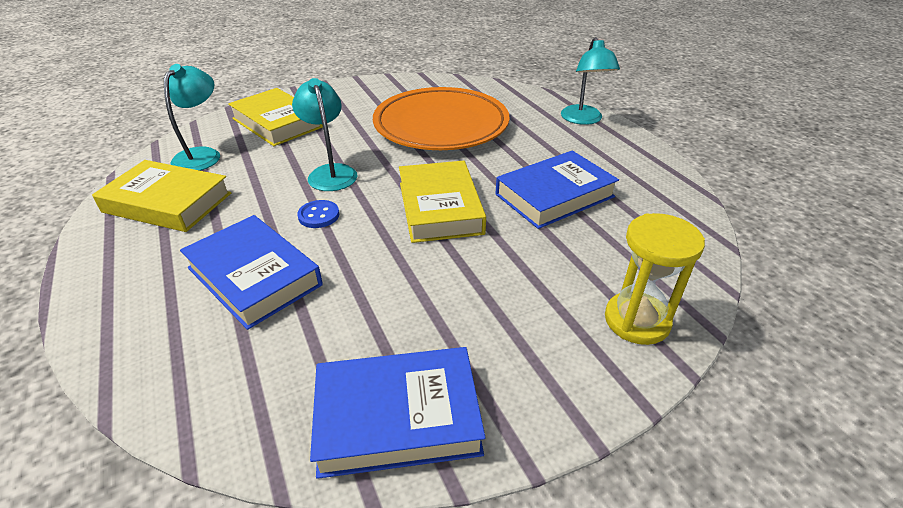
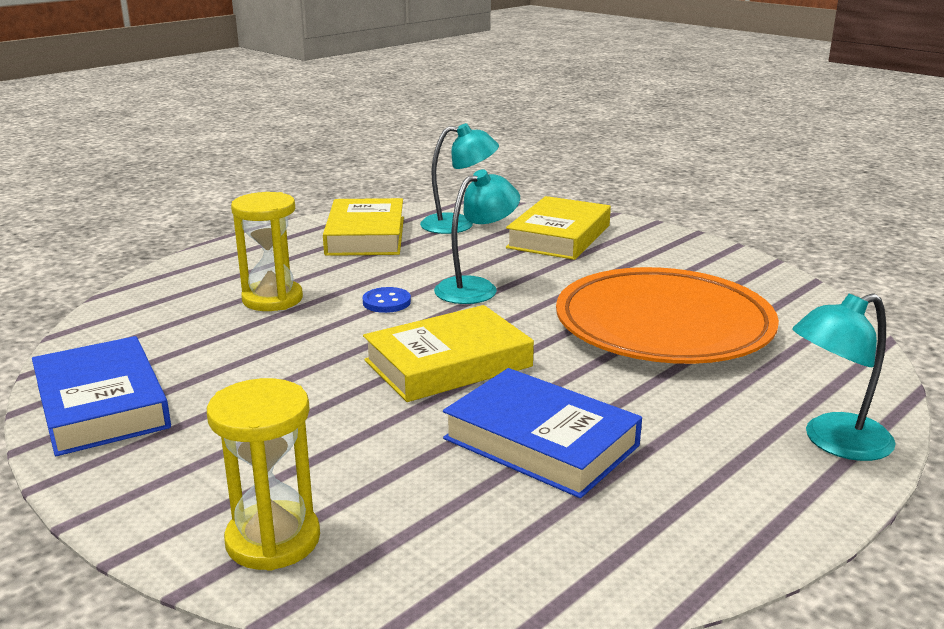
camera: 70 degrees right, 15 degrees down
blue book [180,215,323,330] -> yellow hourglass [231,192,303,311]

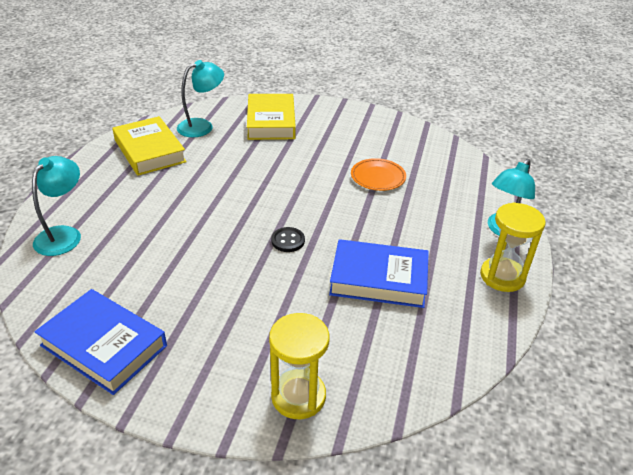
camera: 30 degrees left, 15 degrees up
yellow hourglass [231,192,303,311] -> yellow hourglass moved to [480,202,546,292]
blue button [363,287,411,313] -> none
yellow book [363,305,534,402] -> black button [271,227,305,252]
turquoise lamp [434,169,520,304] -> turquoise lamp moved to [32,156,81,256]
orange plate [556,267,779,364] -> orange plate [351,158,406,191], size x0.44

